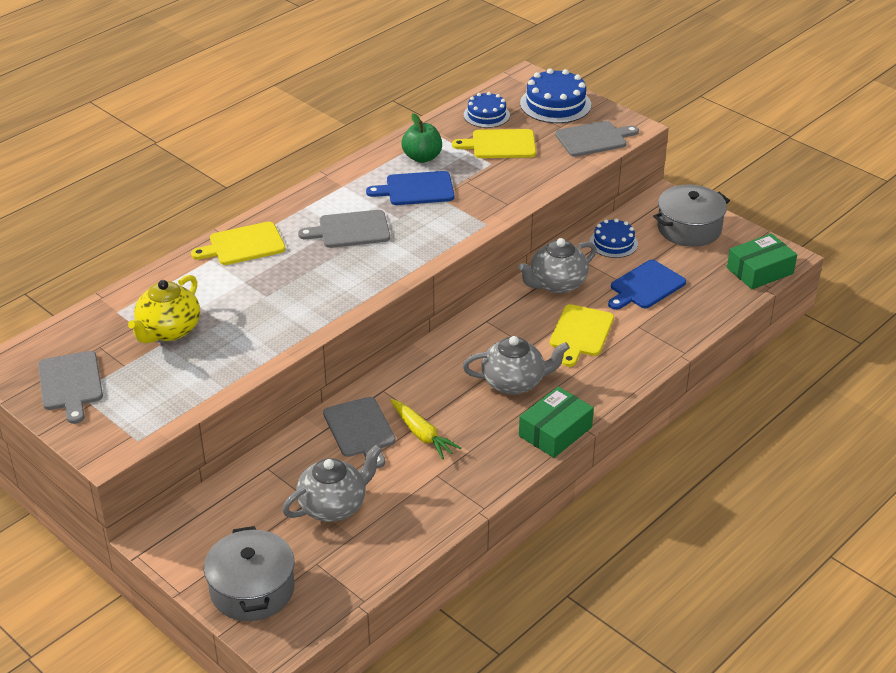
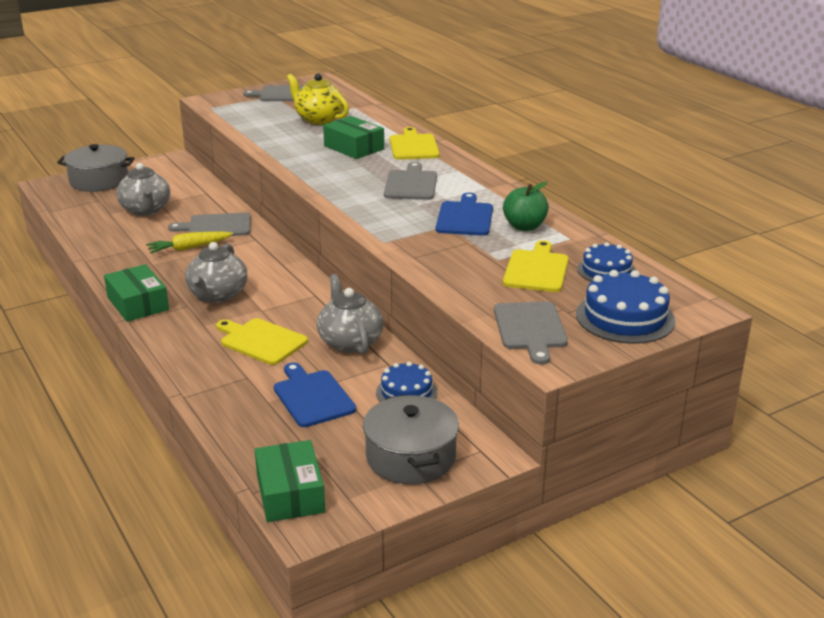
camera: 105 degrees right, 10 degrees down
none -> green box [323,116,384,159]

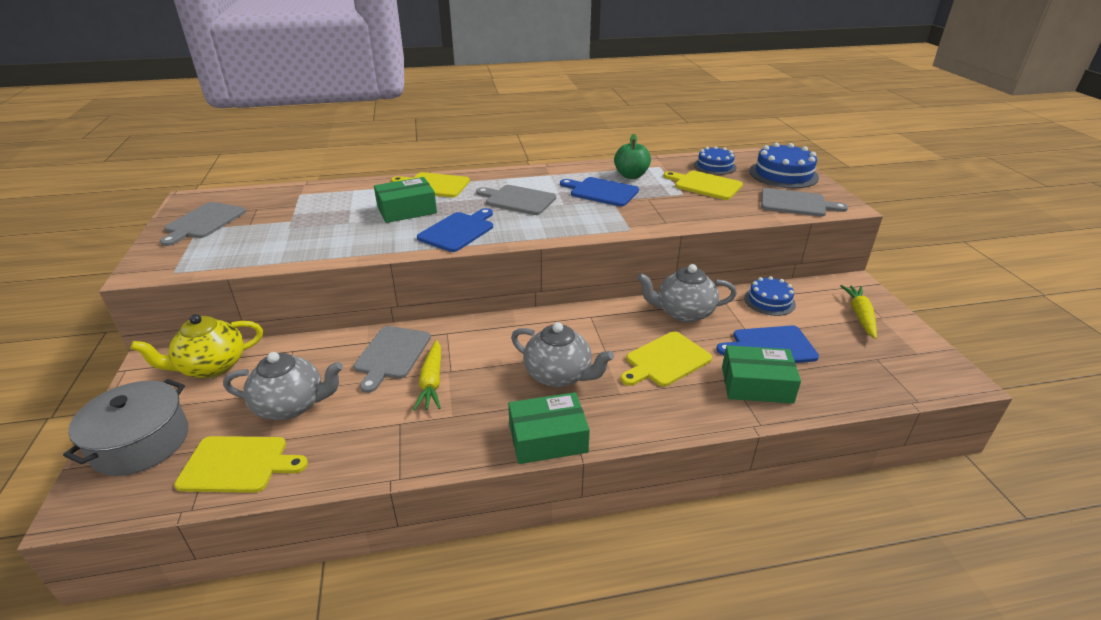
camera: 70 degrees left, 5 degrees up
green box [255,440,325,522] -> green box moved to [722,345,801,404]
yellow teapot [287,74,349,125] -> yellow teapot moved to [131,314,263,378]
grey pot [363,395,459,484] -> yellow carrot [840,285,877,339]
none -> yellow cutting board [174,436,308,493]
none -> blue cutting board [417,208,493,252]

